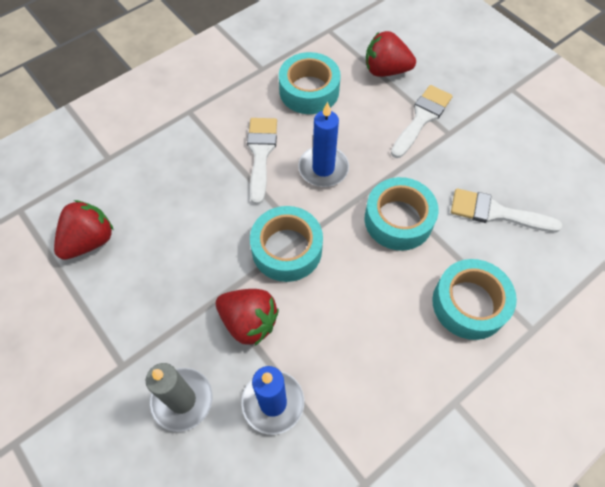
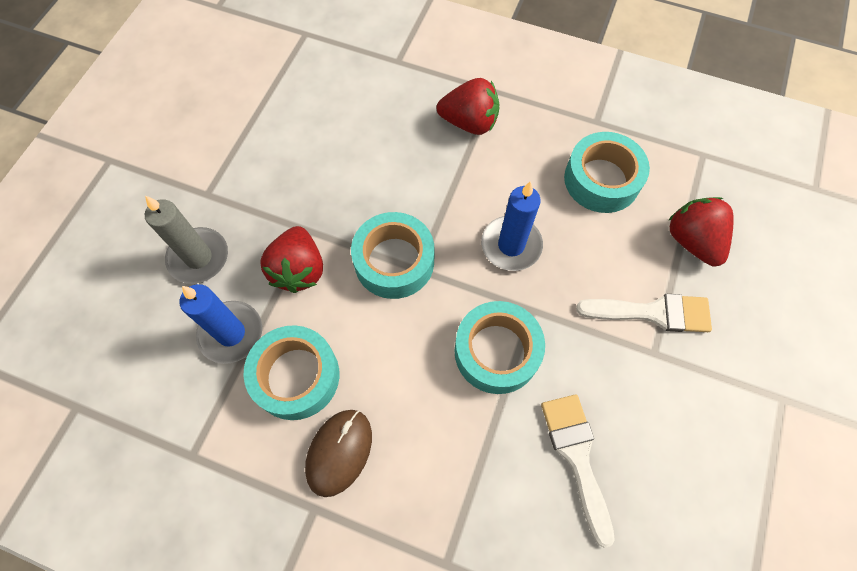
camera: 60 degrees right, 5 degrees up
red strawberry [54,200,114,260] -> red strawberry moved to [437,78,500,135]
white brush [247,118,277,204] -> none
turquoise tape [432,259,517,340] -> turquoise tape moved to [244,325,339,420]
none -> brown mouse [305,410,372,497]

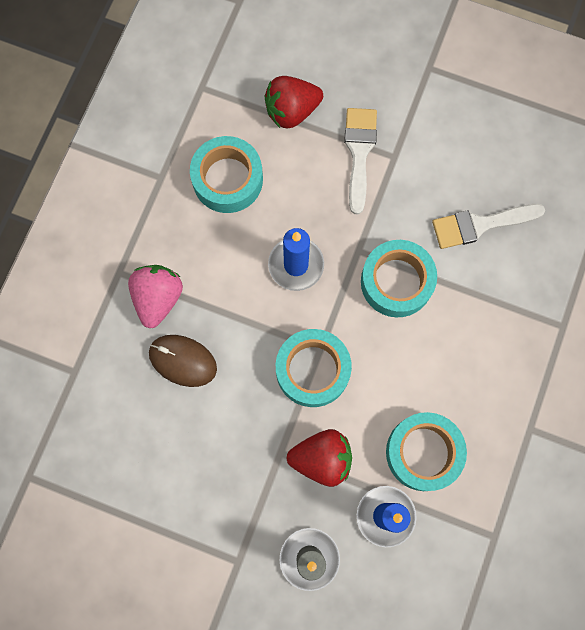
camera: 90 degrees left, 10 degrees up
brown mouse [305,410,372,497] -> brown mouse moved to [149,335,217,387]
red strawberry [437,78,500,135] -> pink strawberry [128,265,183,328]

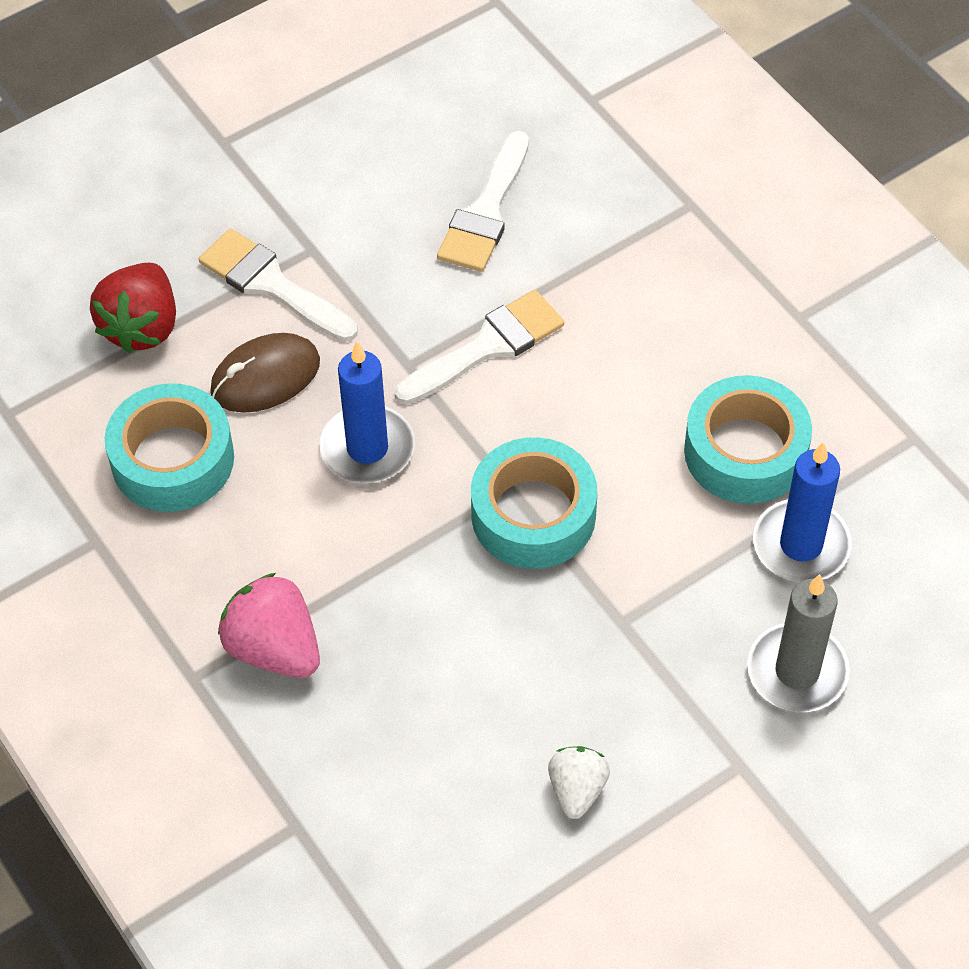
camera: 55 degrees left, 20 degrees down
brown mouse [149,335,217,387] -> brown mouse moved to [210,333,320,413]
red strawberry [287,429,352,487] -> none
turquoise tape [361,240,437,318] -> white brush [395,290,564,405]
none -> white strawberry [548,746,610,819]

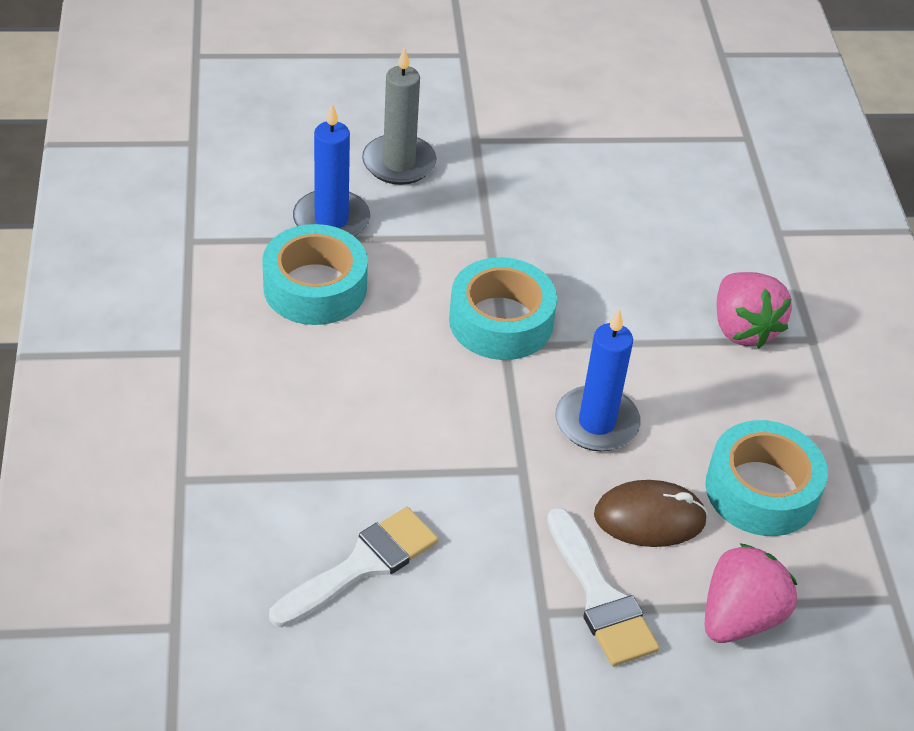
camera: 155 degrees left, 10 degrees down
red strawberry [90,263,176,353] -> pink strawberry [705,543,797,643]
white brush [395,290,564,405] -> none
white strawberry [548,746,610,819] -> none

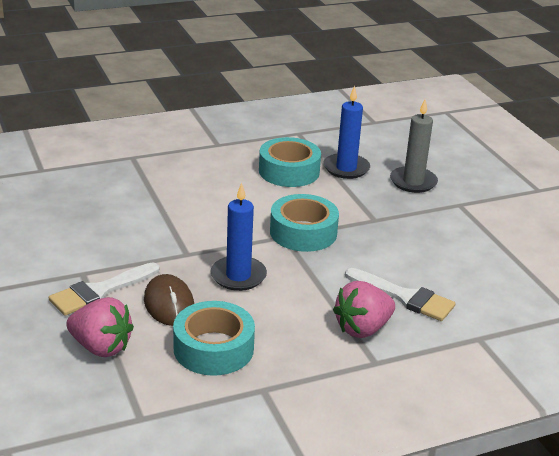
camera: 75 degrees right, 15 degrees down
white brush [269,507,438,627] -> white brush moved to [345,268,456,321]

